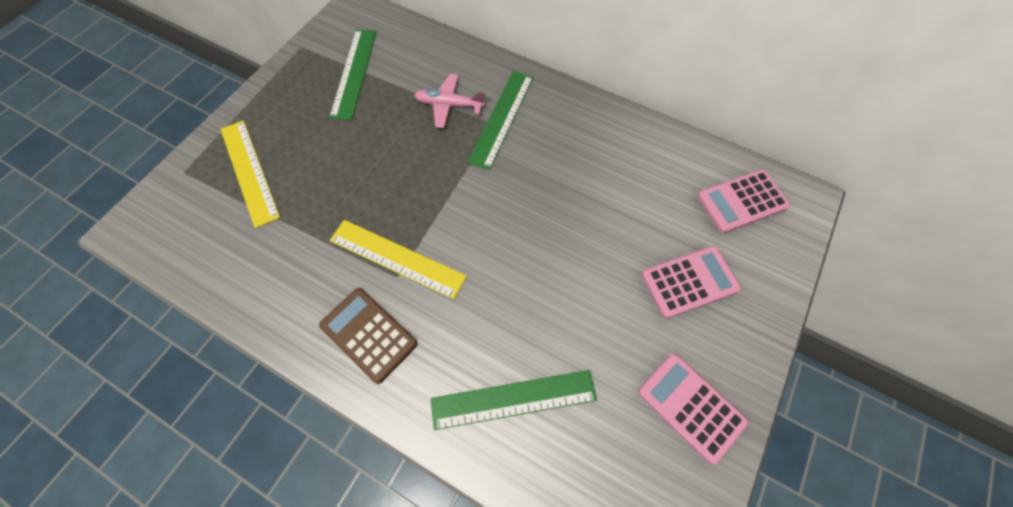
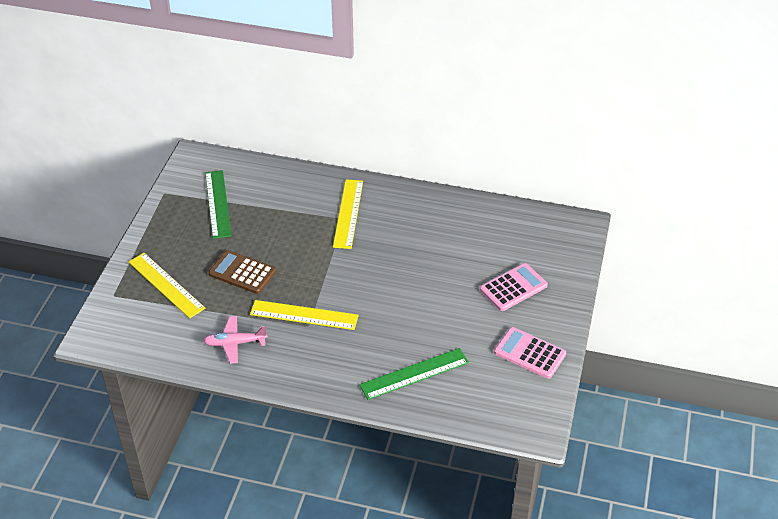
camera: 15 degrees left, 20 degrees down
brown calculator [319,288,418,384] -> brown calculator moved to [208,250,276,294]
pink plane [414,74,485,128] -> pink plane moved to [203,316,268,364]
green ruler [467,71,534,170] -> yellow ruler [333,179,363,249]
pink calculator [697,169,790,233] -> none

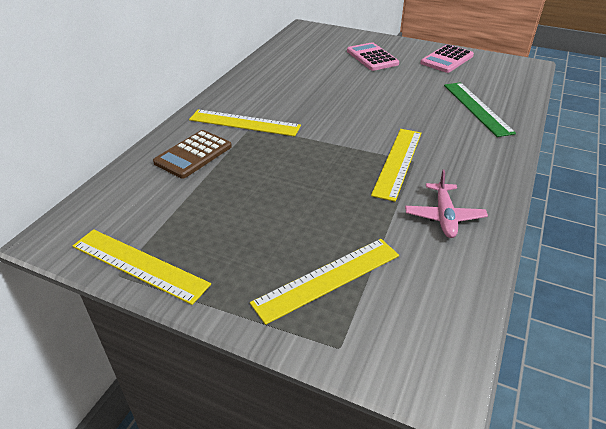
camera: 80 degrees left, 5 degrees down
green ruler [205,170,231,239] -> none
brown calculator [208,250,276,294] -> brown calculator moved to [153,130,232,179]
none -> yellow ruler [73,229,211,305]

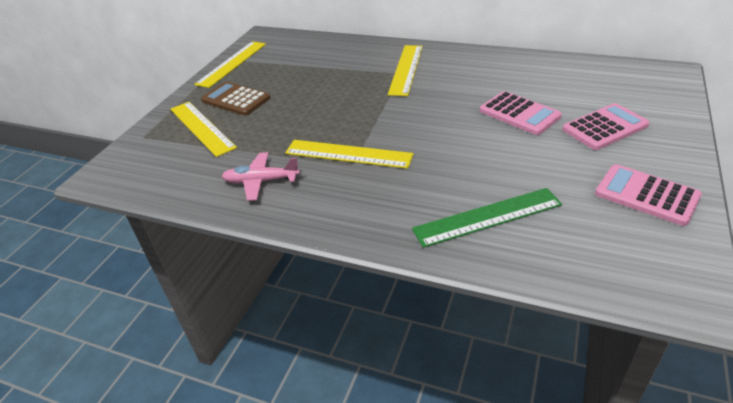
camera: 90 degrees right, 0 degrees up
brown calculator [153,130,232,179] -> brown calculator moved to [201,82,271,116]
none -> pink calculator [480,91,562,135]

